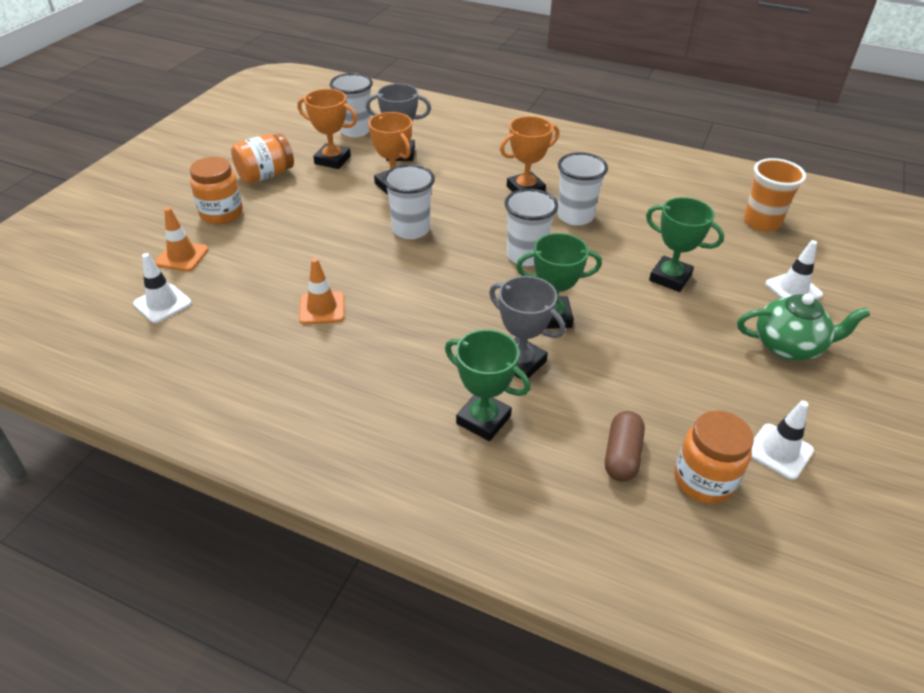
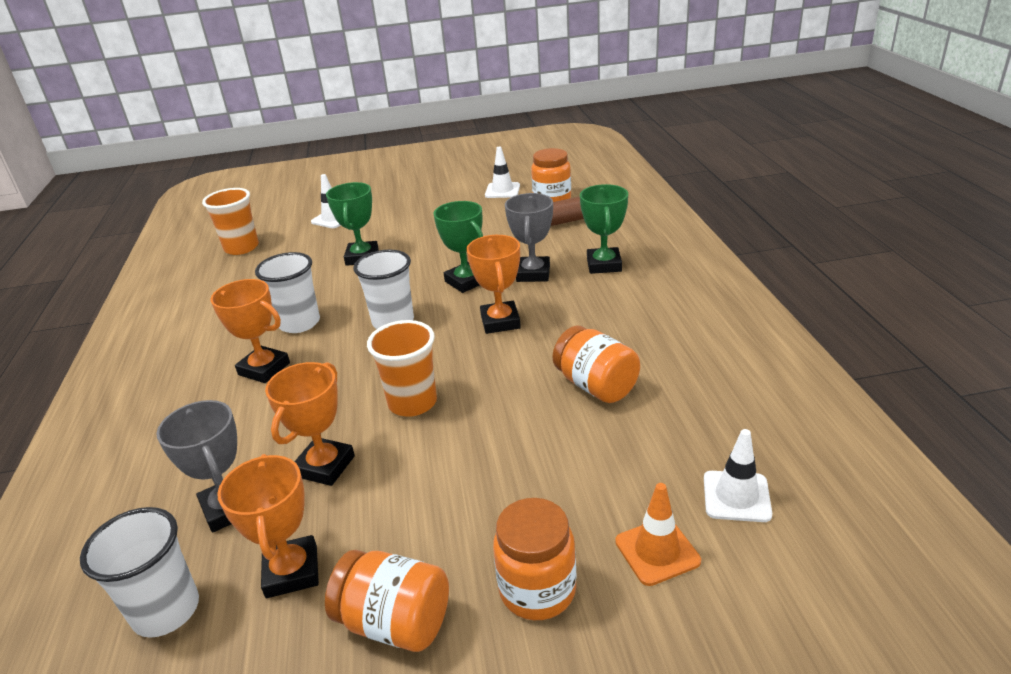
camera: 120 degrees left, 10 degrees down
orange traffic cone [299,258,345,325] -> orange jar [553,326,640,403]
white cup [383,164,435,239] -> orange cup [367,320,437,416]
green teapot [737,294,870,360] -> none
none -> orange trophy [467,235,521,334]

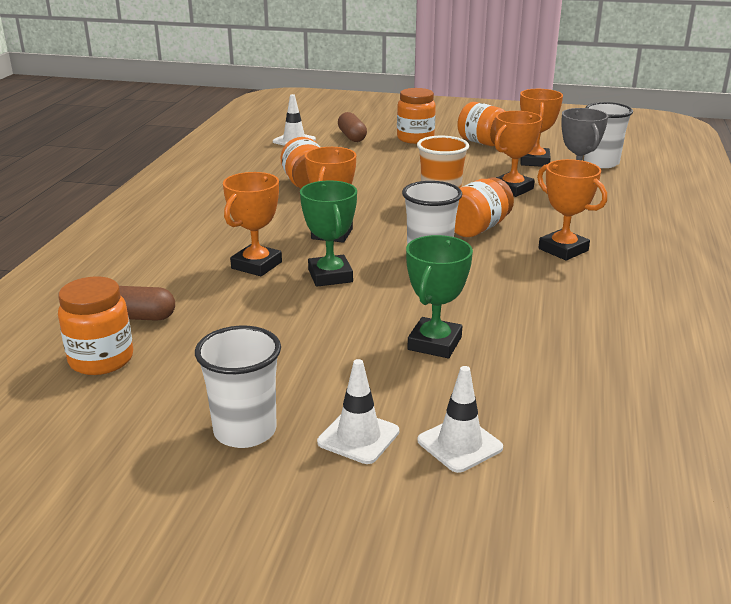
camera: 160 degrees left, 5 degrees down
orange cup [202,188,259,255] -> none
white cup [255,252,320,333] -> white cup moved to [195,326,281,448]
white traffic cone [485,146,520,198] -> white traffic cone moved to [317,359,399,464]
grey trophy [505,193,553,282] -> orange trophy [223,172,282,276]
green trophy [580,184,628,274] -> none
orange traffic cone [615,483,701,586] -> brown capsule [338,112,367,142]
none -> orange jar [455,177,514,237]

